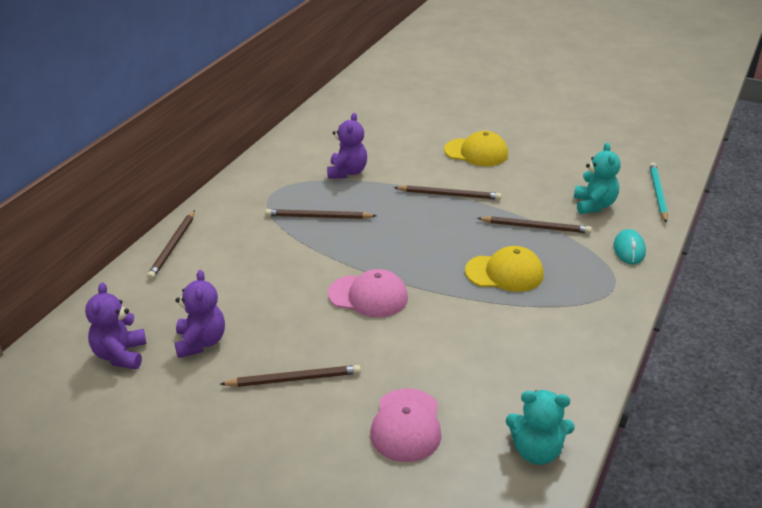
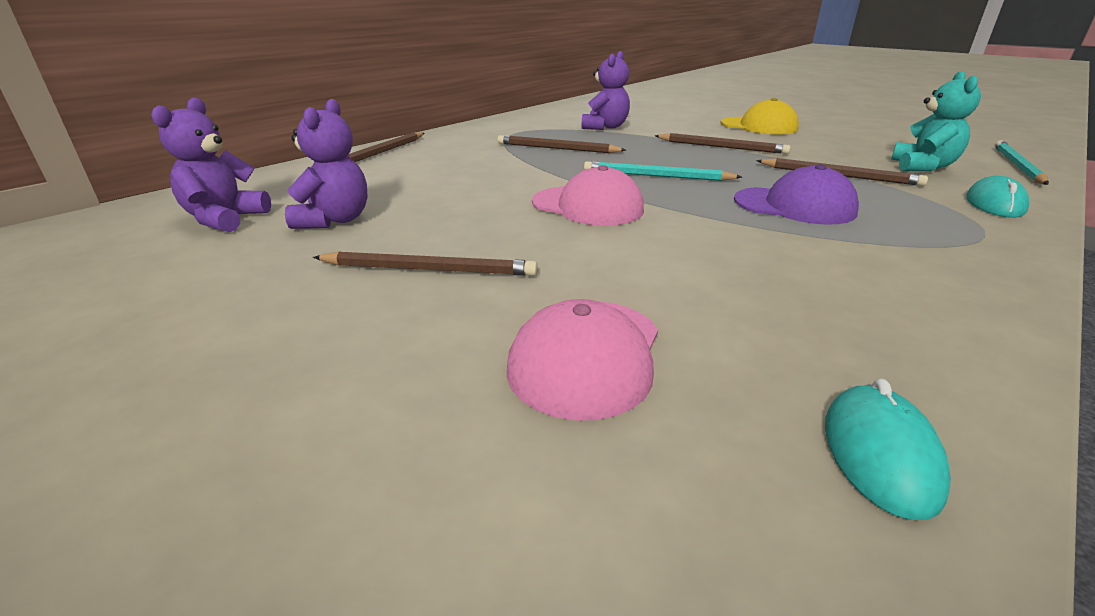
camera: 15 degrees right, 5 degrees down
yellow cap [465,246,544,292] -> purple cap [734,164,859,225]
turquoise teddy bear [506,390,575,465] -> turquoise mouse [825,379,951,520]
none -> turquoise pencil [584,161,742,181]

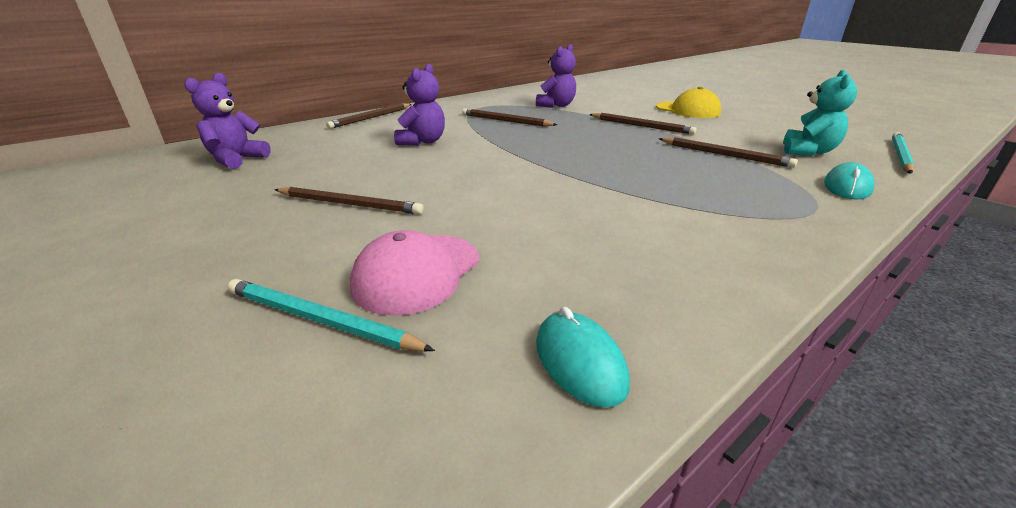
camera: 10 degrees right, 0 degrees up
purple teddy bear [285,99,368,229] -> purple teddy bear moved to [394,64,445,146]
pink cap [532,165,644,226] -> none
turquoise pencil [584,161,742,181] -> turquoise pencil moved to [227,279,435,351]
purple cap [734,164,859,225] -> none
turquoise mouse [825,379,951,520] -> turquoise mouse turned 45 degrees counterclockwise [536,307,630,408]

